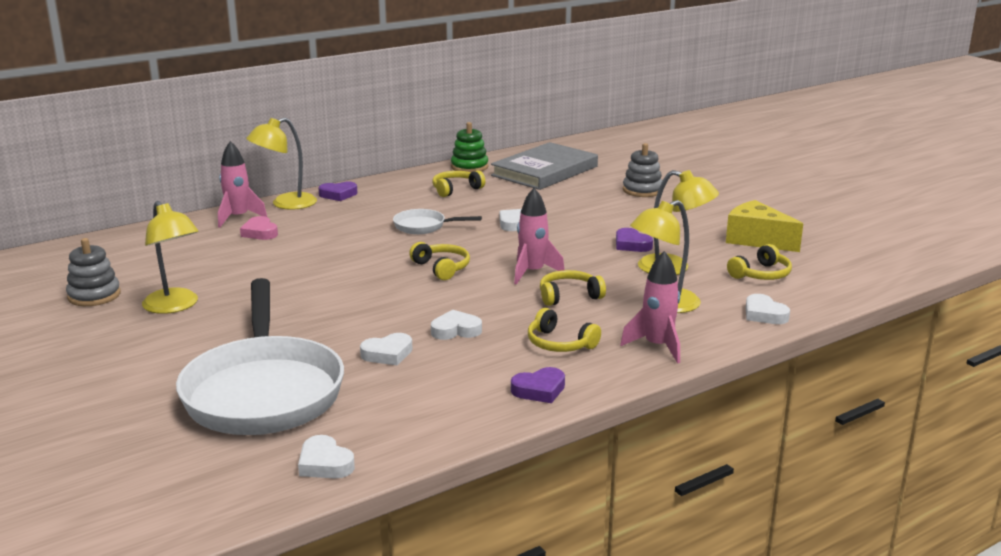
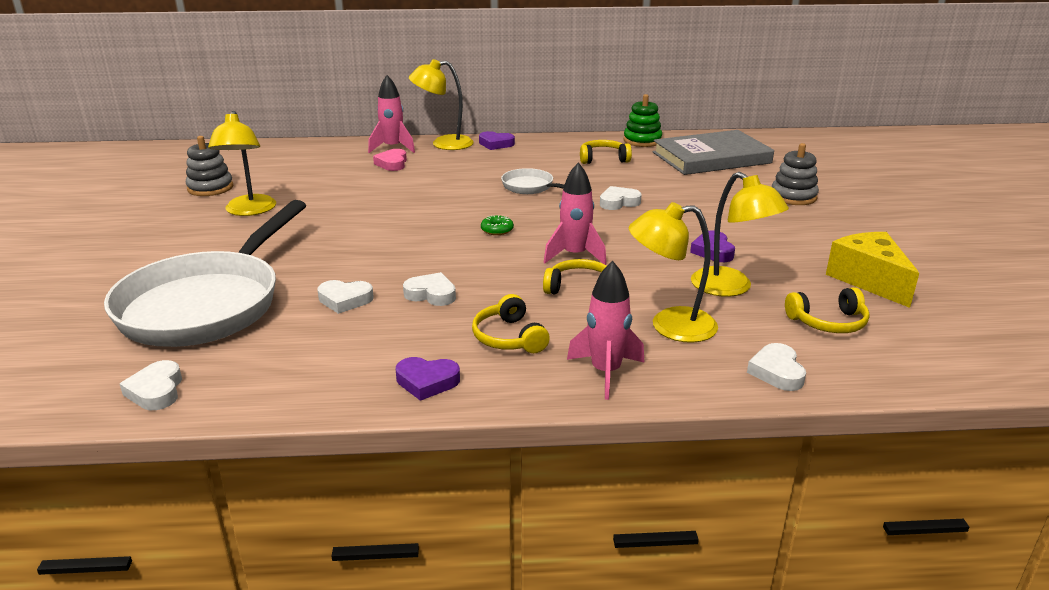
camera: 30 degrees right, 5 degrees up
yellow headphones [409,242,470,280] -> green donut [481,215,514,235]

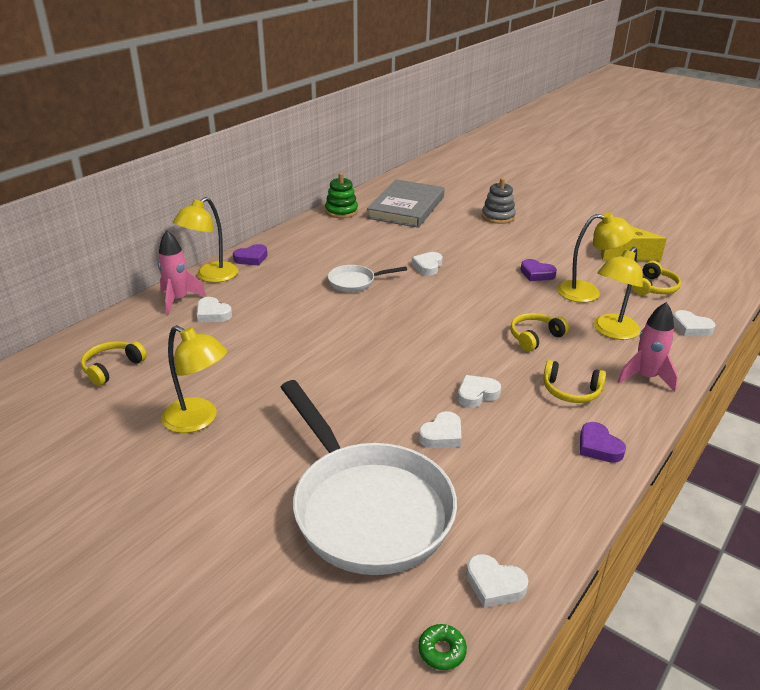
camera: 50 degrees left, 5 degrees up
grey stacking toy [186,136,233,196] -> none
pink heart [373,149,407,171] -> white heart [197,297,232,322]
purple heart [396,357,460,401] -> purple heart turned 105 degrees clockwise [580,422,626,463]
green donut [481,215,514,235] -> green donut moved to [418,624,467,670]
pink rocket [544,162,607,265] -> none
yellow headphones [580,140,632,164] -> yellow headphones moved to [81,341,147,386]

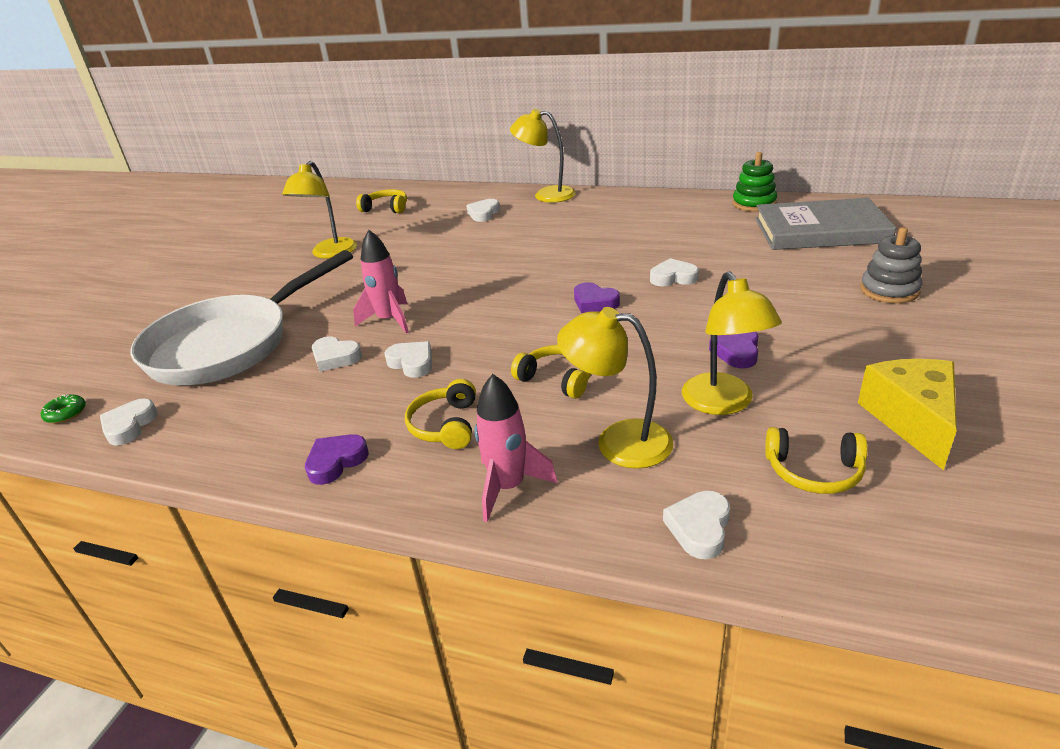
camera: 75 degrees right, 0 degrees up
pink rocket [158,231,206,315] -> pink rocket moved to [353,230,409,333]
purple heart [233,244,268,265] -> purple heart moved to [574,282,620,313]
white pan [328,265,407,292] -> none

